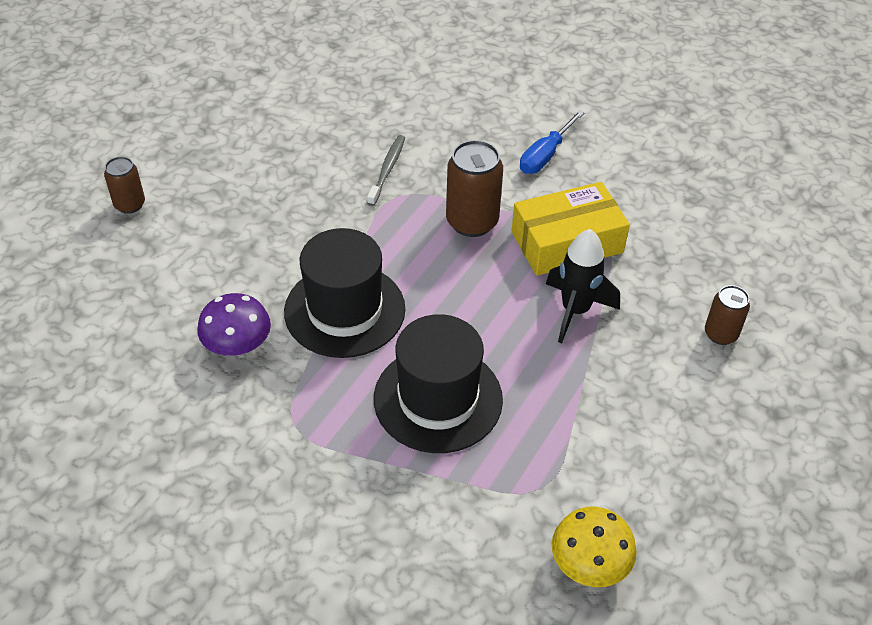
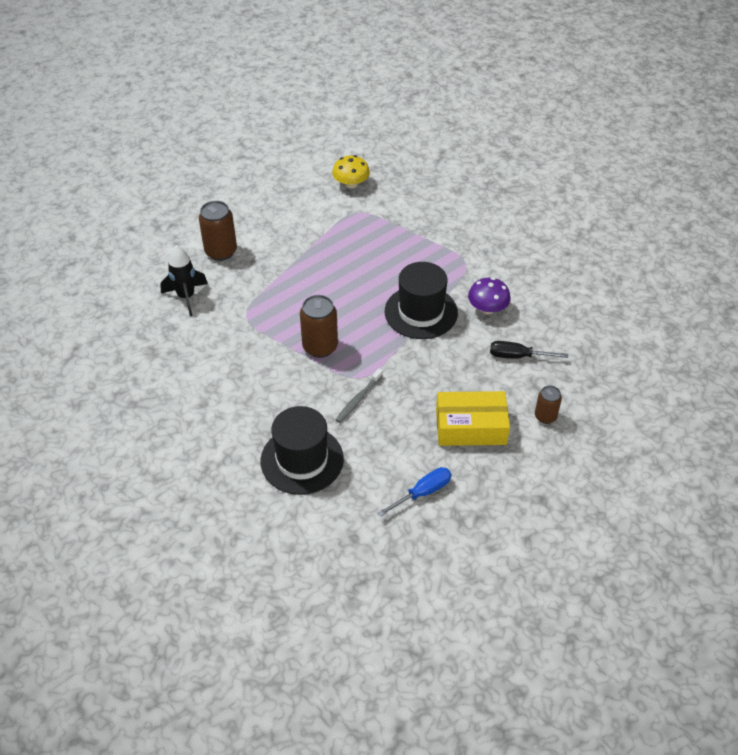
camera: 160 degrees left, 0 degrees up
black hat [374,314,503,453] -> black hat moved to [261,406,344,495]
yellow box [512,182,630,276] -> yellow box moved to [436,391,510,446]
blue screwdriver [520,110,584,174] -> blue screwdriver moved to [377,467,452,517]
black rocket [546,229,620,343] -> black rocket moved to [160,245,208,316]
brown can [705,285,750,345] -> brown can [199,201,237,261], size x1.66
none -> black screwdriver [490,341,568,359]

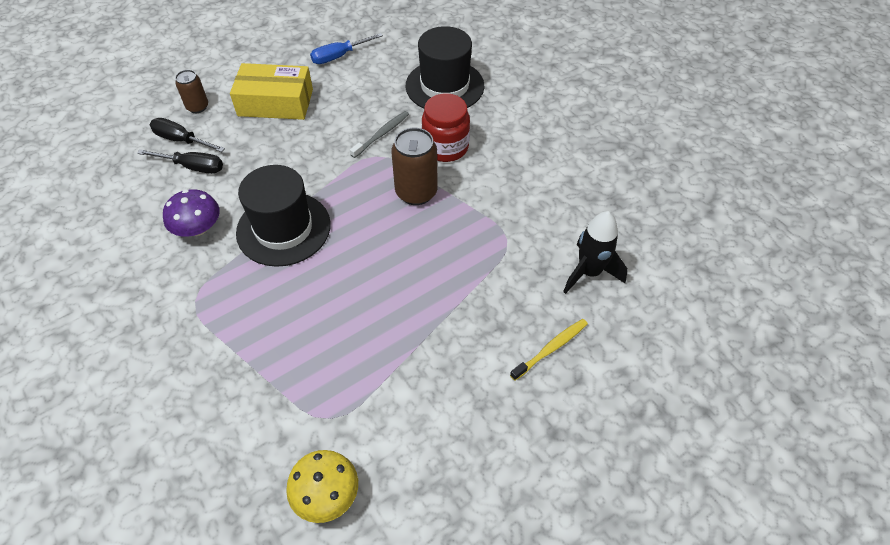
camera: 175 degrees left, 5 degrees up
brown can [199,201,237,261] -> yellow toothbrush [510,319,588,381]
none -> black screwdriver [150,118,225,152]
none -> red jar [422,93,470,162]

